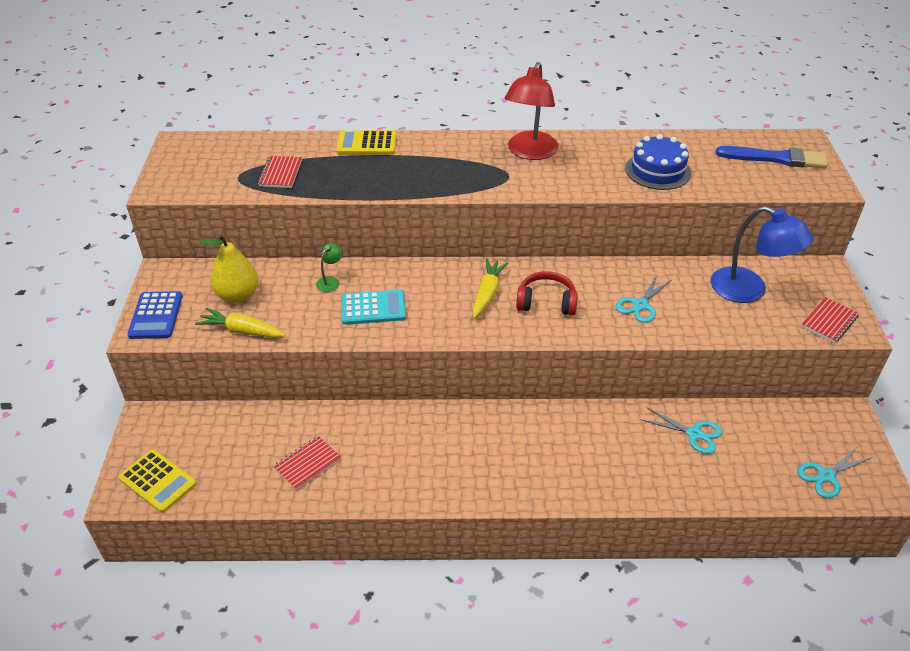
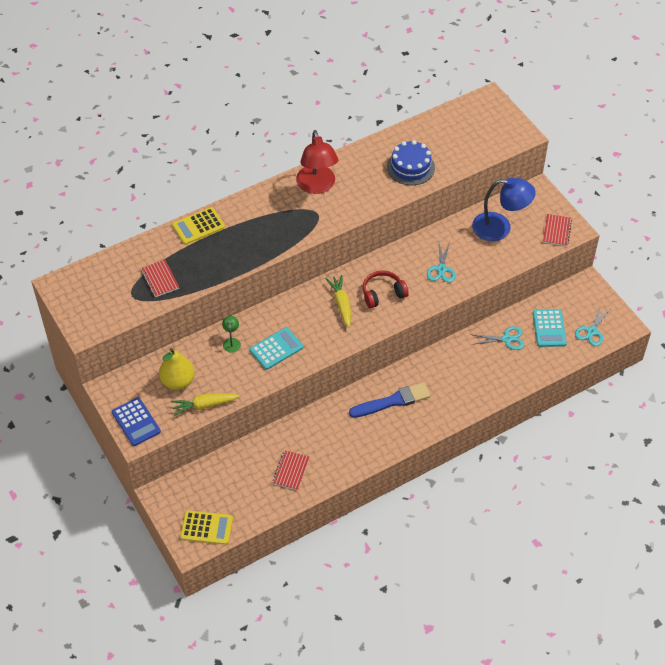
camera: 30 degrees left, 10 degrees up
blue brush [716,146,828,168] -> blue brush moved to [349,382,430,418]
none -> turquoise calculator [533,309,567,347]

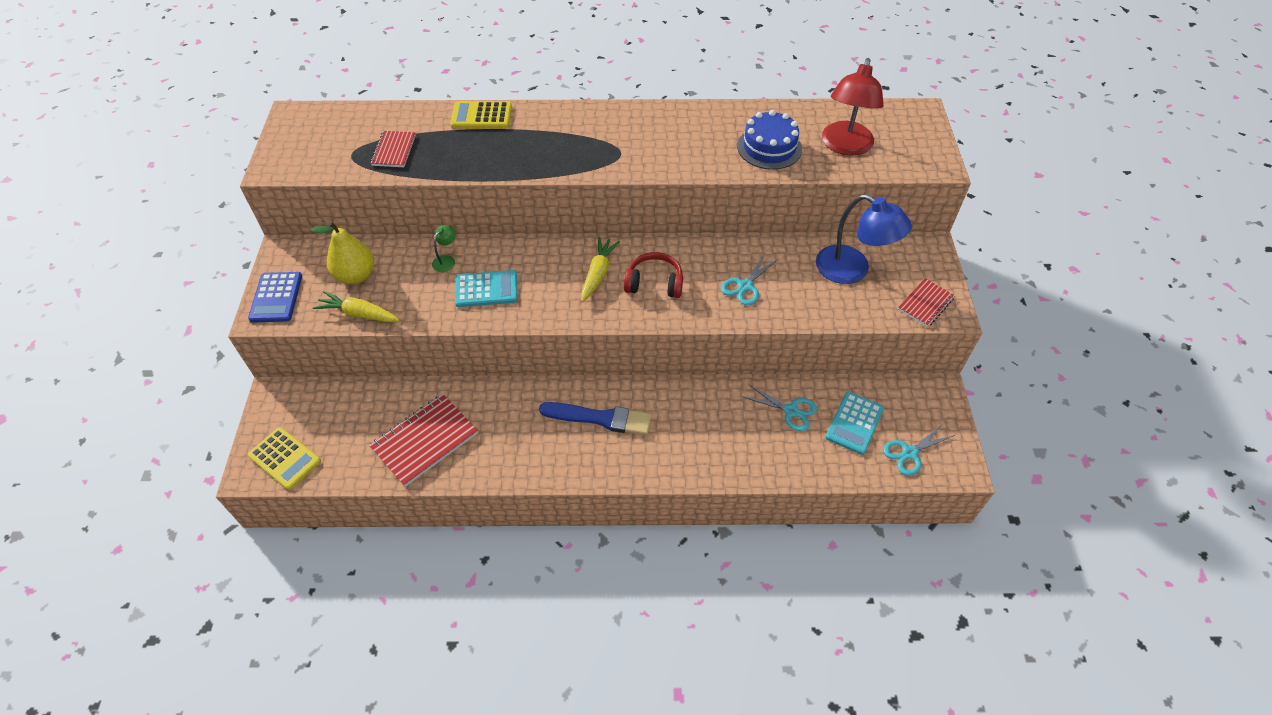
camera: 30 degrees right, 0 degrees up
red notebook [272,450,309,490] -> red notebook [369,394,478,487], size x1.70
red lamp [296,130,338,194] -> red lamp moved to [822,58,884,156]

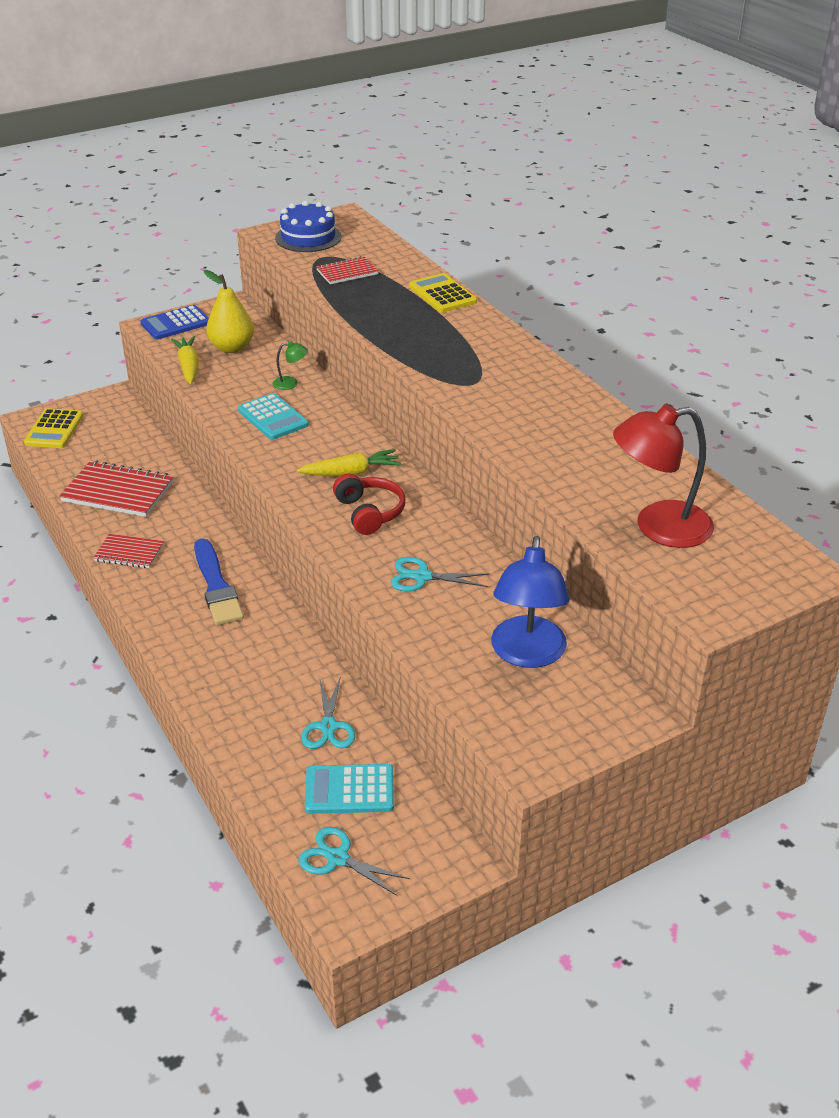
camera: 60 degrees right, 15 degrees down
blue cake [737,110,802,170] -> blue cake moved to [275,201,342,252]
red notebook [898,279,955,327] -> red notebook moved to [93,534,164,568]

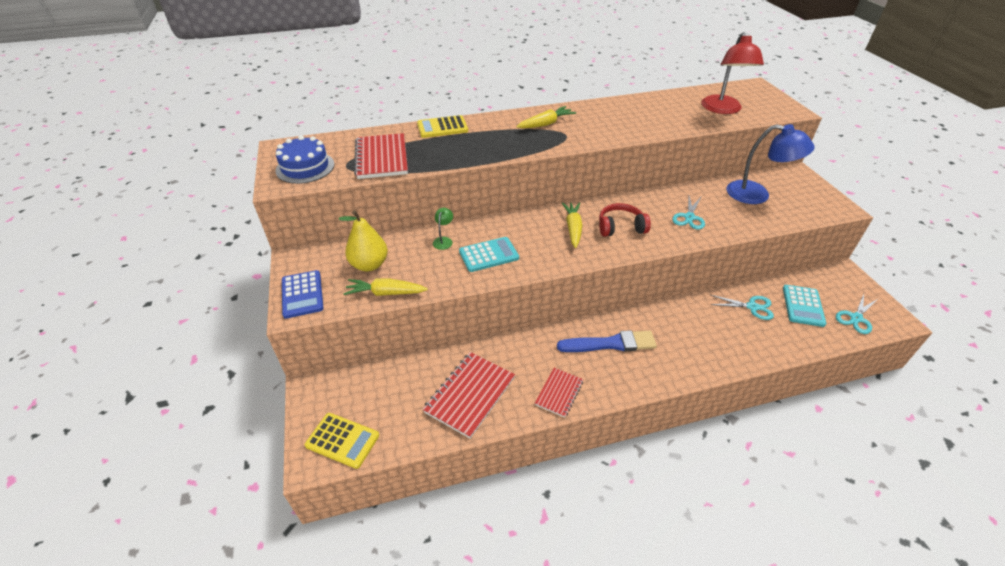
camera: 75 degrees left, 5 degrees up
red notebook [316,256,379,284] -> red notebook [354,133,408,179], size x1.70
none -> yellow carrot [516,106,576,128]

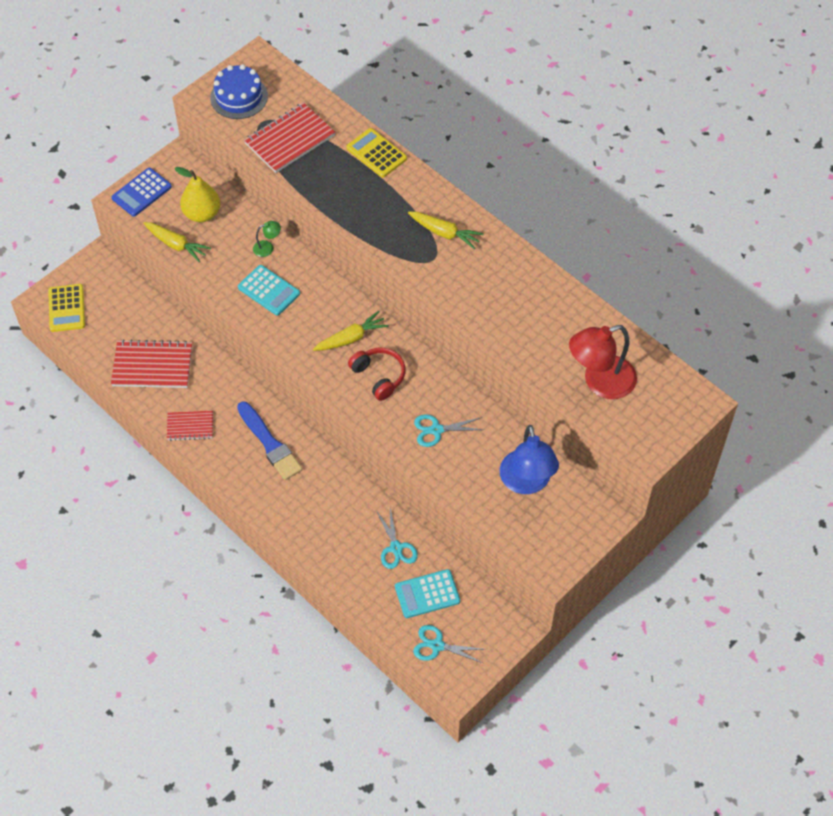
camera: 60 degrees right, 15 degrees up
yellow carrot [343,278,428,296] -> yellow carrot turned 150 degrees clockwise [143,222,211,262]

